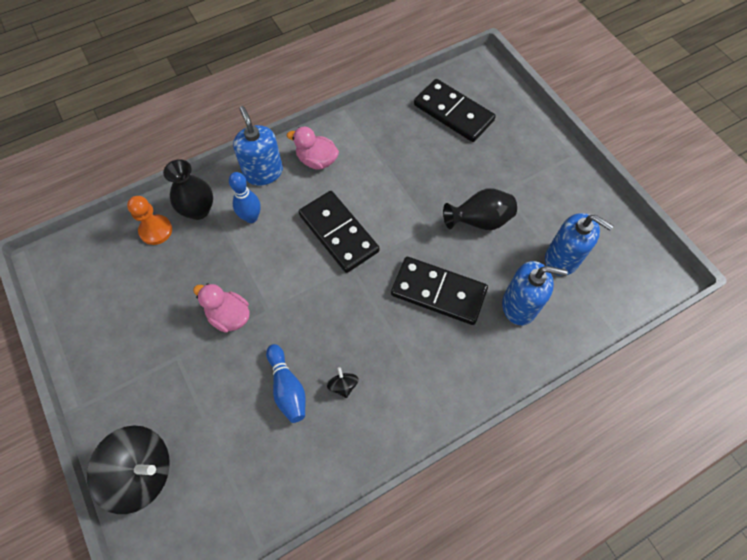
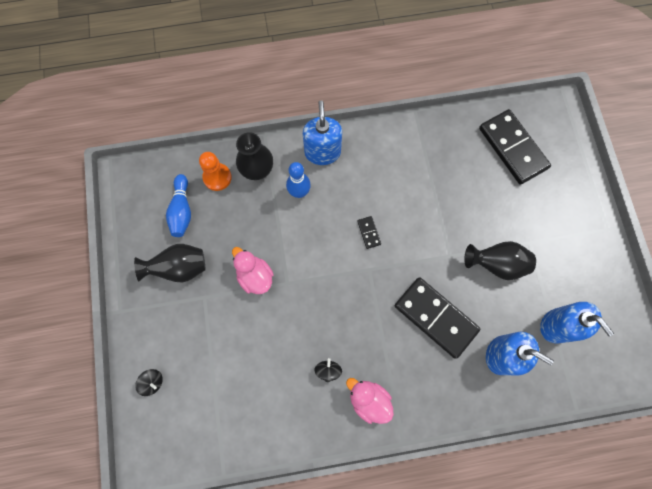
camera: 20 degrees right, 10 degrees up
black spinning top [87,425,170,514] -> black spinning top [135,369,163,396], size x0.42
blue bowling pin [266,344,306,423] -> blue bowling pin moved to [166,174,191,237]
pink duck [287,127,339,170] -> pink duck moved to [346,378,394,424]
black domino [299,191,379,273] -> black domino [357,216,381,249], size x0.41
none -> black vase [134,244,205,283]

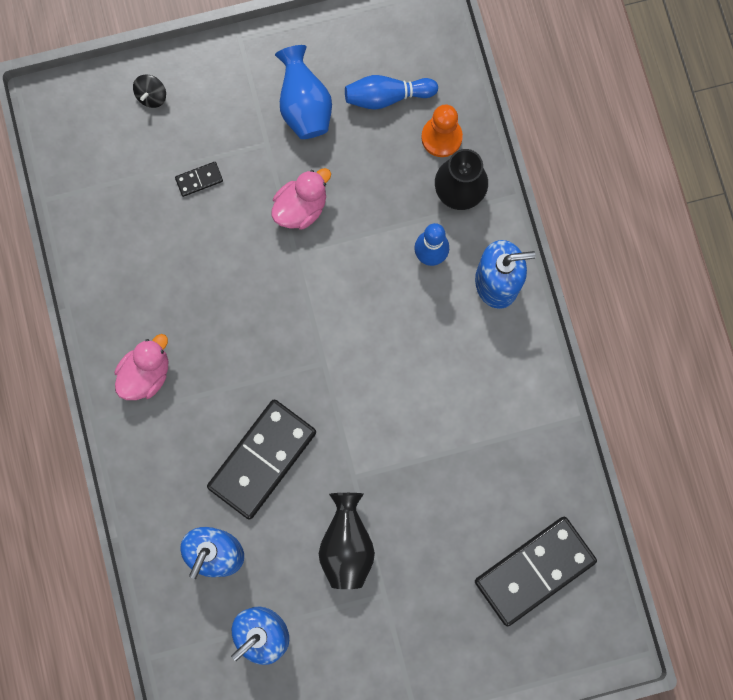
camera: 85 degrees right, 5 degrees up
black vase [134,244,205,283] -> blue vase [275,45,332,139]
black spinning top [314,358,342,382] -> none
black domino [357,216,381,249] -> black domino moved to [175,162,223,197]

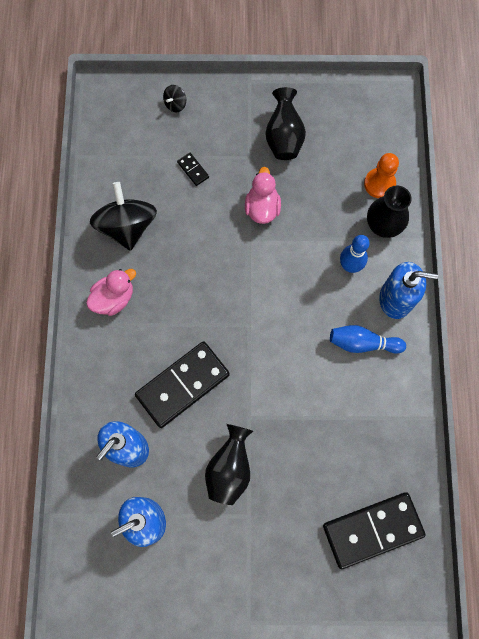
camera: 15 degrees right, 5 degrees down
black domino [175,162,223,197] -> black domino turned 60 degrees clockwise [177,152,209,186]
pink duck [272,168,331,229] -> pink duck turned 60 degrees counterclockwise [245,167,281,224]
blue vase [275,45,332,139] -> black vase [265,87,306,160]
blue bowling pin [345,75,438,110] -> blue bowling pin moved to [330,325,406,354]
none -> black spinning top [90,182,157,251]

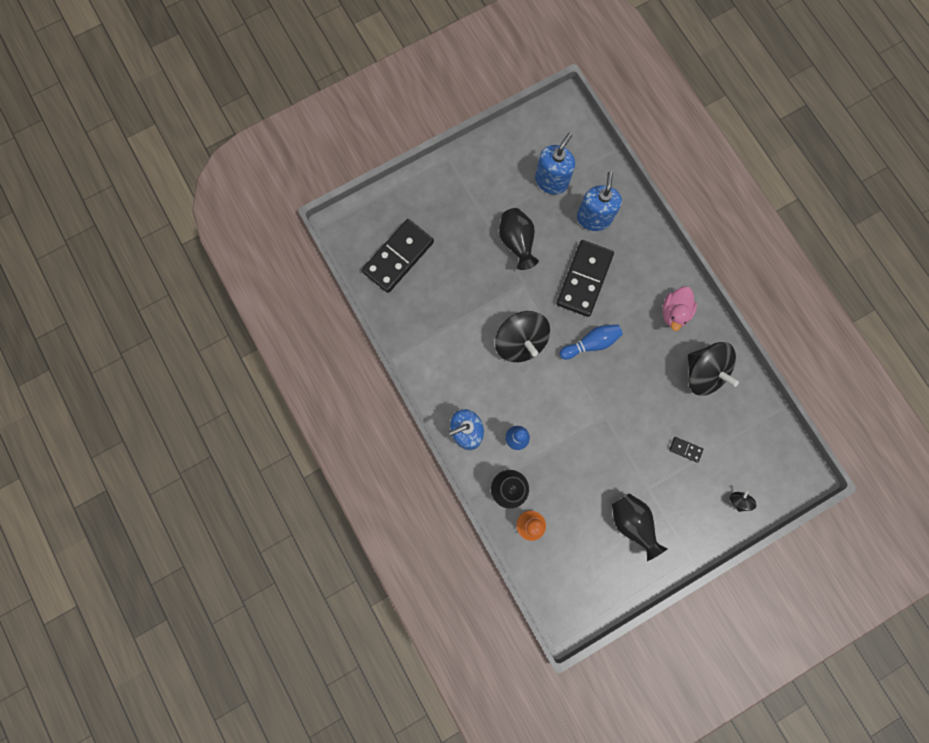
camera: 150 degrees right, 5 degrees up
pink duck [245,167,281,224] -> none
blue bowling pin [330,325,406,354] -> blue bowling pin moved to [560,324,623,360]
none -> black spinning top [495,311,550,362]

